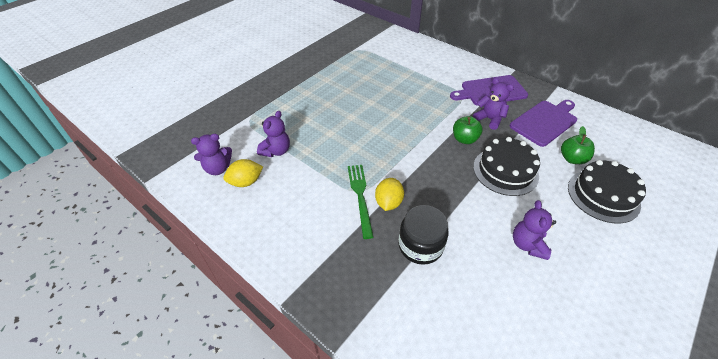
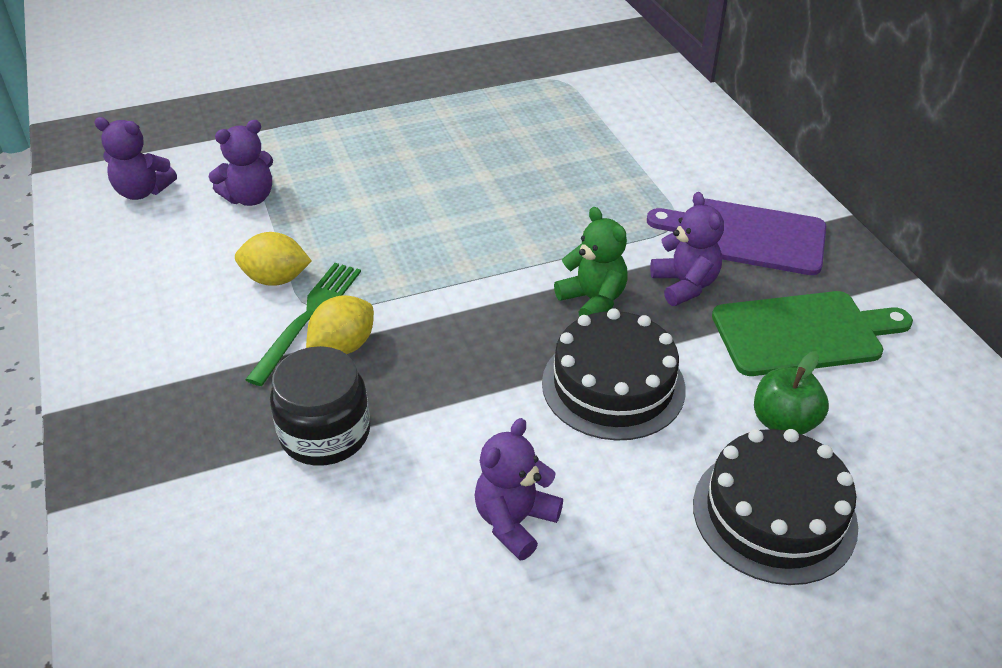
camera: 30 degrees right, 5 degrees down
yellow lemon [224,159,263,187] -> yellow lemon moved to [235,232,311,286]
green apple [453,116,483,144] -> green teddy bear [554,207,628,317]
purple cutting board [510,100,577,147] -> green cutting board [712,291,913,376]

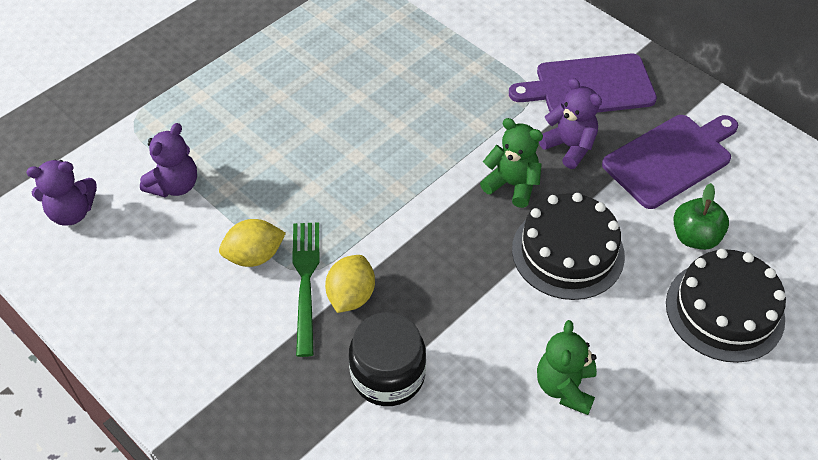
camera: 25 degrees left, 10 degrees up
purple teddy bear [475,418,563,561] -> green teddy bear [537,320,597,415]
green cutting board [712,291,913,376] -> purple cutting board [602,115,738,209]

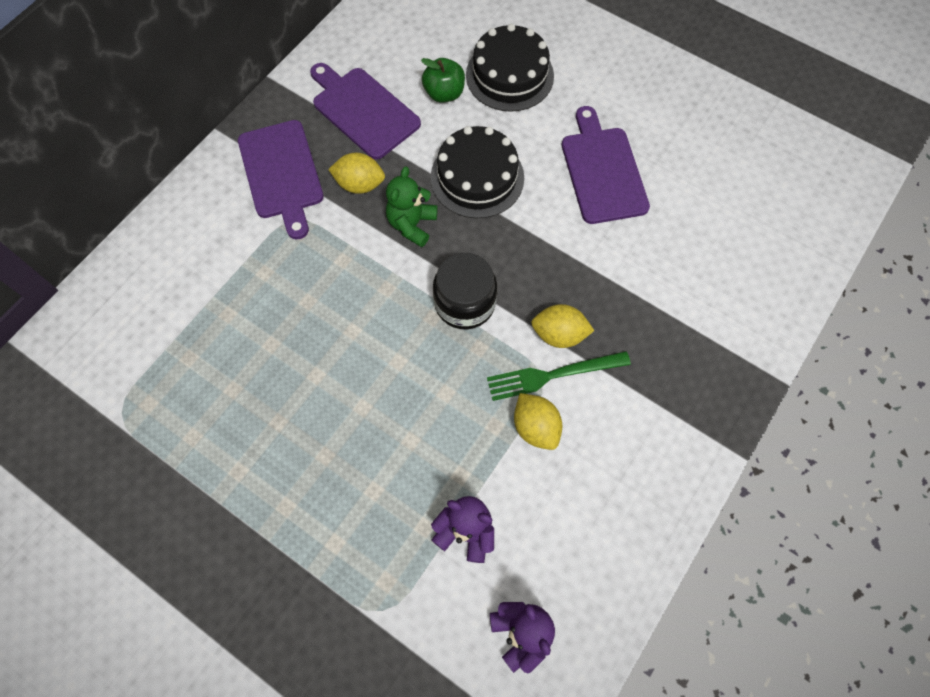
camera: 100 degrees left, 15 degrees up
black jar [349,312,426,406] -> black jar moved to [433,253,497,329]
green teddy bear [537,320,597,415] -> purple cutting board [562,106,650,224]
purple teddy bear [539,78,602,169] -> yellow lemon [328,153,385,194]

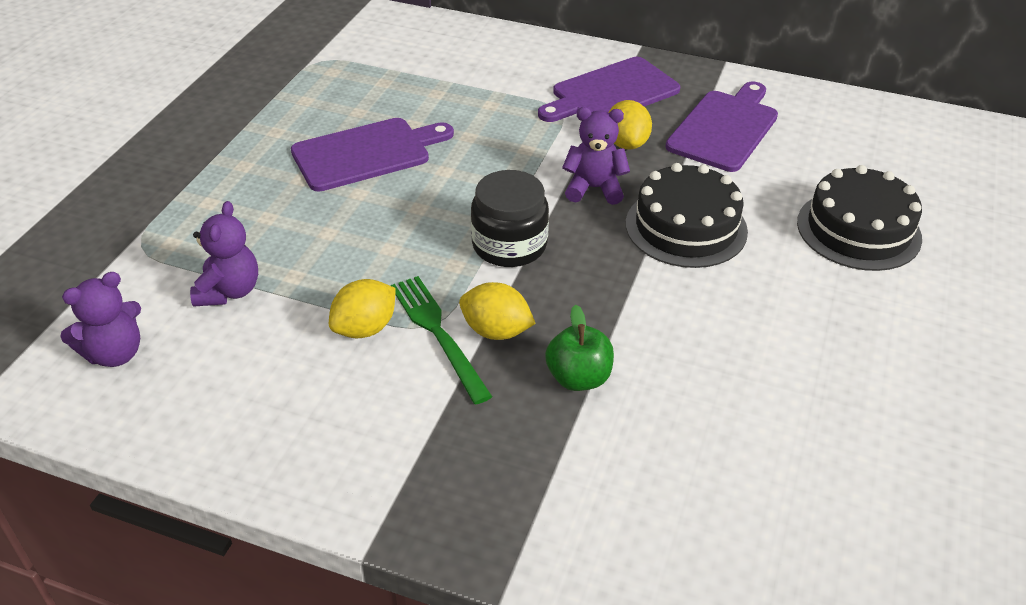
camera: 75 degrees right, 25 degrees down
green teddy bear [386,166,438,247] -> purple teddy bear [562,107,630,205]
green apple [421,58,465,103] -> green apple moved to [545,304,614,391]
yellow lemon [531,304,595,348] -> yellow lemon turned 60 degrees counterclockwise [459,282,536,340]
purple cutting board [562,106,650,224] -> purple cutting board moved to [291,118,454,191]

